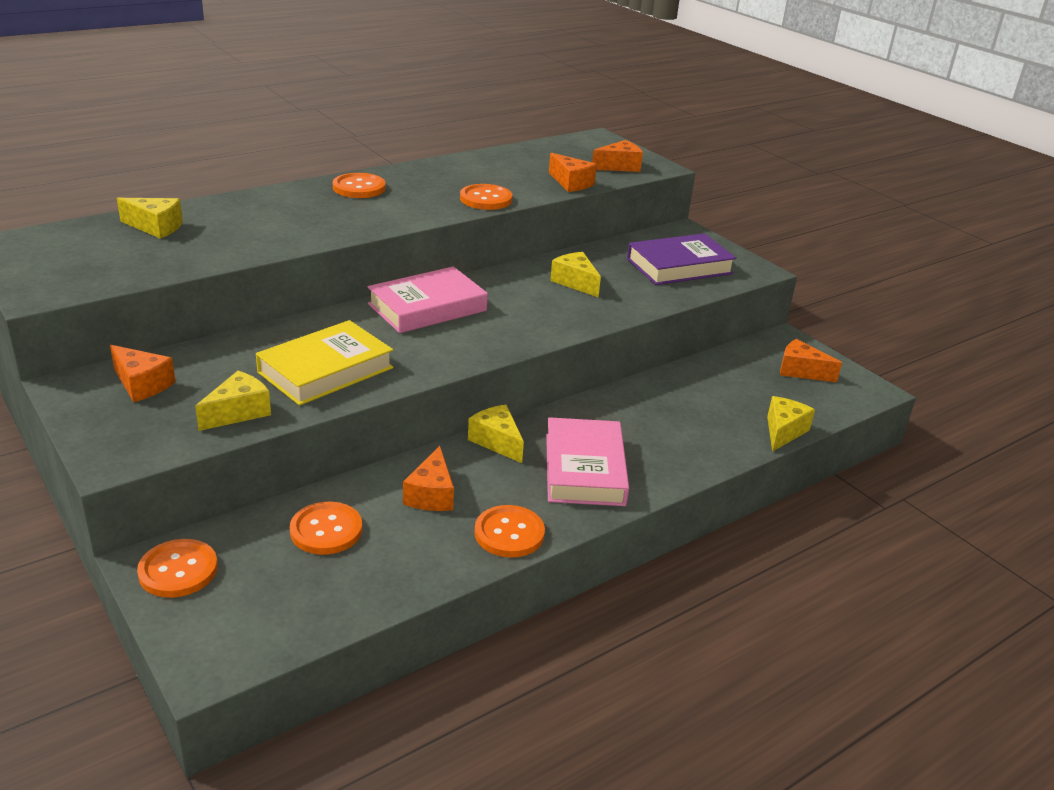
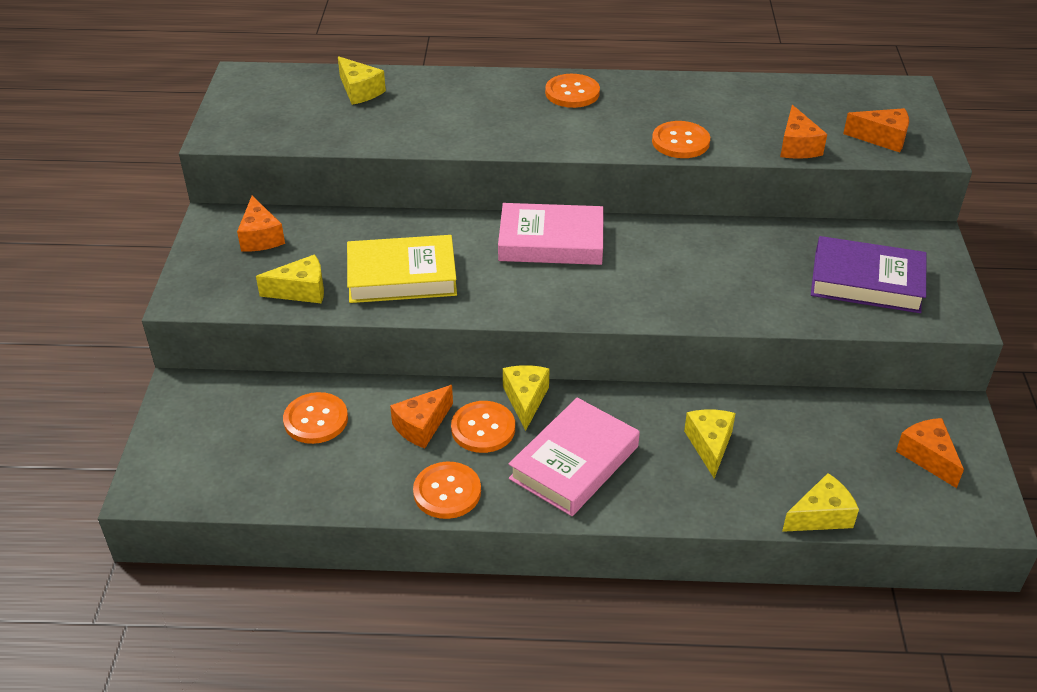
camera: 40 degrees right, 10 degrees up
orange button [137,539,218,598] -> orange button moved to [451,401,515,453]
yellow cheese [550,252,601,297] -> yellow cheese moved to [684,409,736,479]

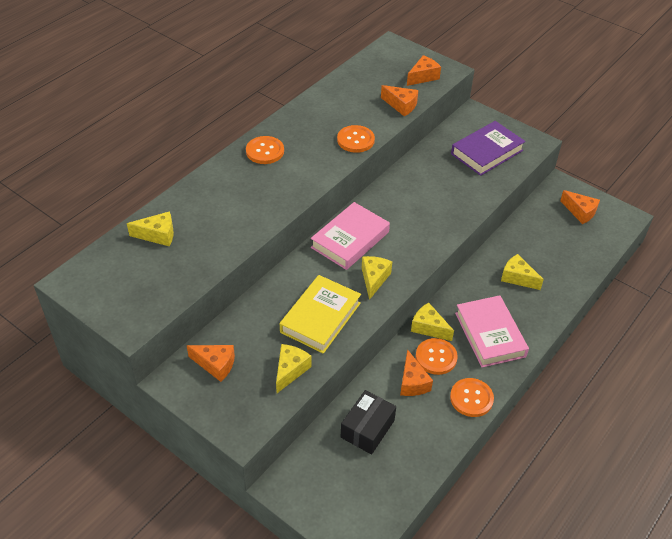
camera: 55 degrees left, 5 degrees up
orange button [283,392,348,444] -> black box [341,390,396,455]
yellow cheese [782,473,859,532] -> yellow cheese moved to [362,256,392,300]
orange cheese [896,418,964,488] -> orange cheese turned 150 degrees counterclockwise [560,190,600,224]

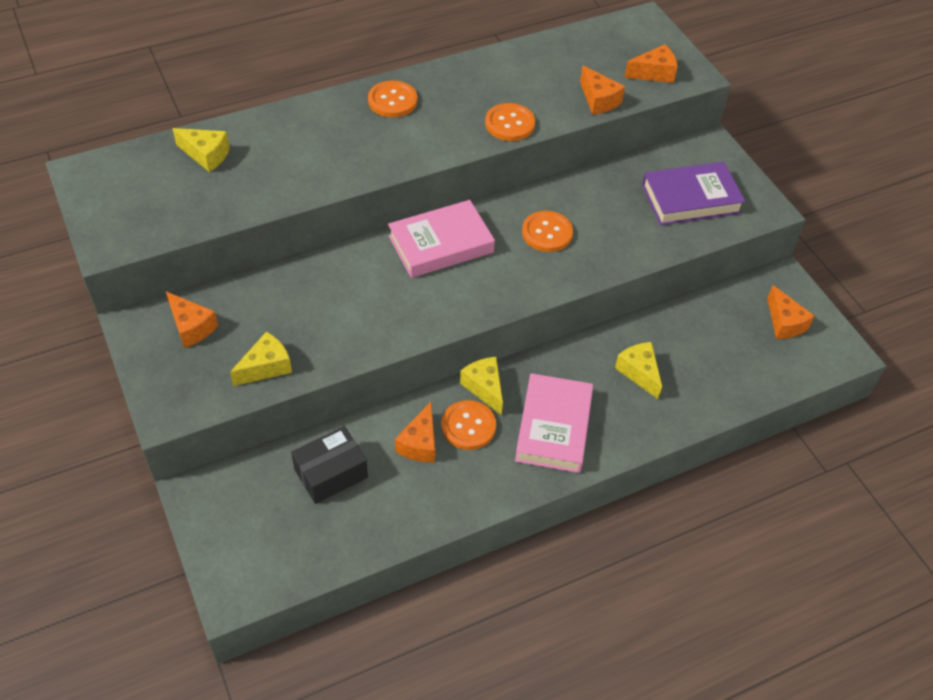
camera: 25 degrees right, 5 degrees up
yellow book [280,275,361,354] -> none
yellow cheese [362,256,392,300] -> none
orange button [450,378,494,417] -> orange button moved to [522,211,573,252]

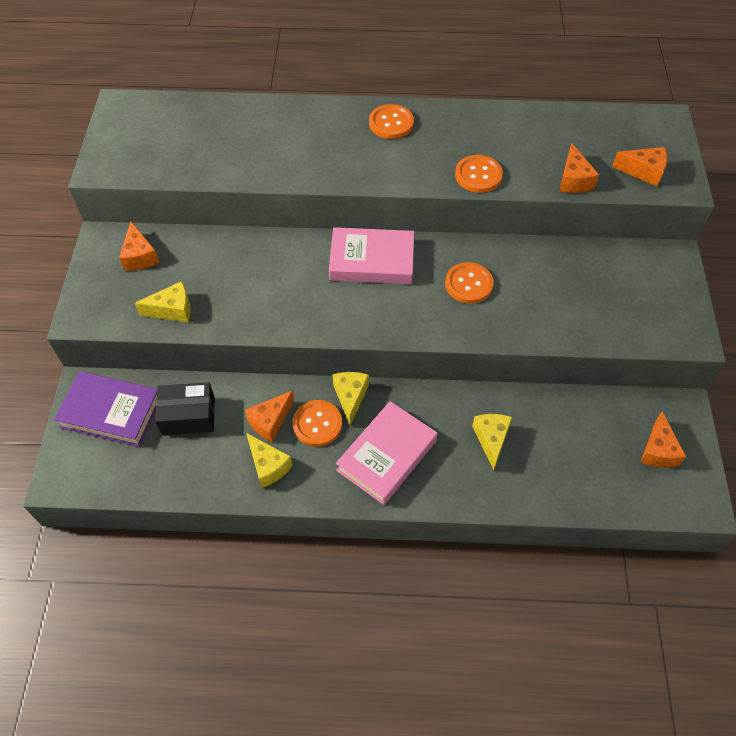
camera: 30 degrees right, 5 degrees up
yellow cheese [172,128,230,172] -> yellow cheese moved to [246,433,293,488]
purple book [642,162,745,225] -> purple book moved to [54,371,157,447]

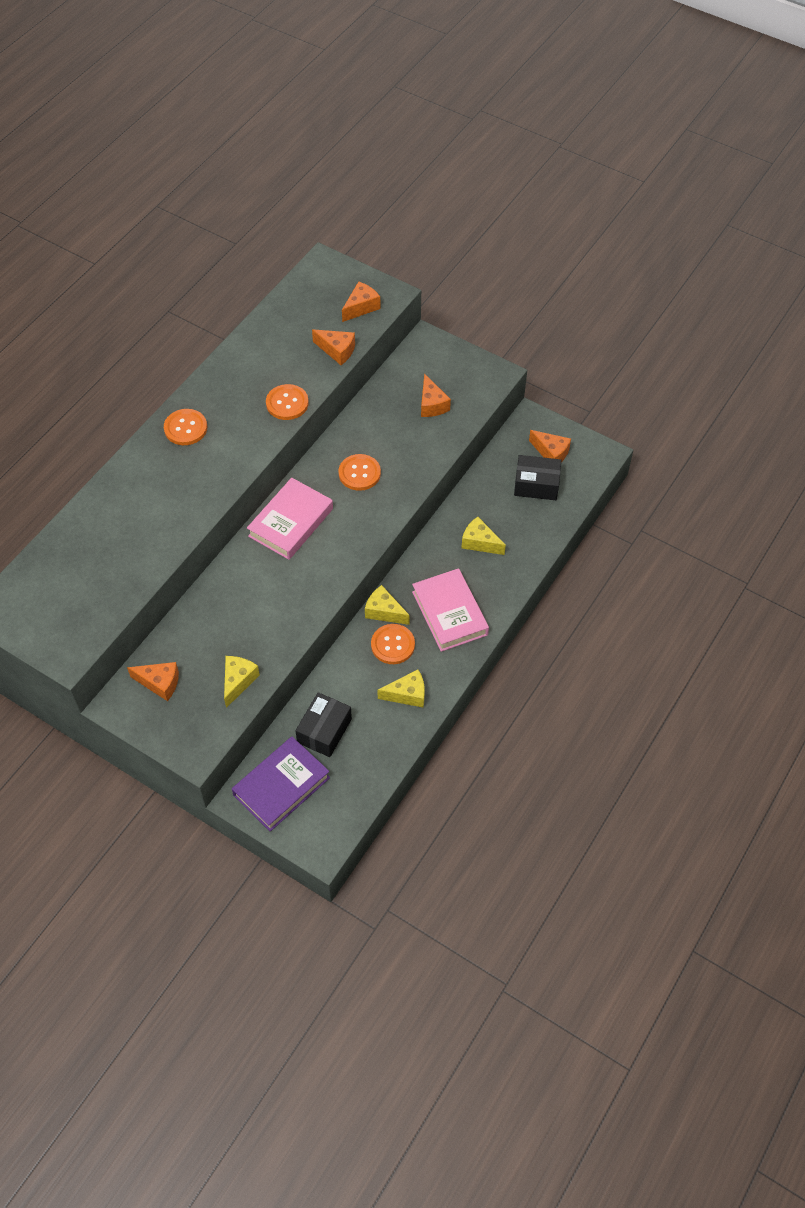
camera: 60 degrees left, 0 degrees up
orange cheese [245,390,294,442] -> orange cheese moved to [421,373,451,417]
none -> black box [514,455,561,500]

